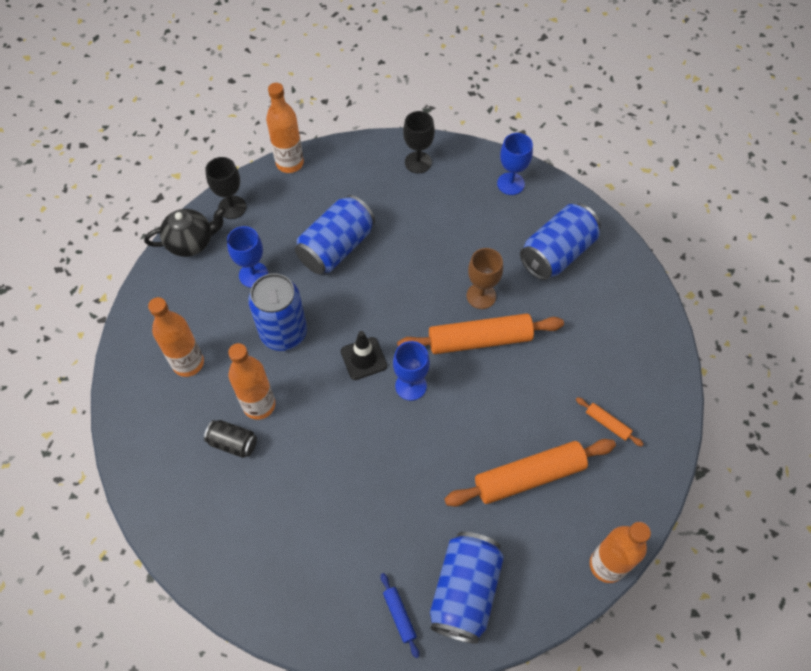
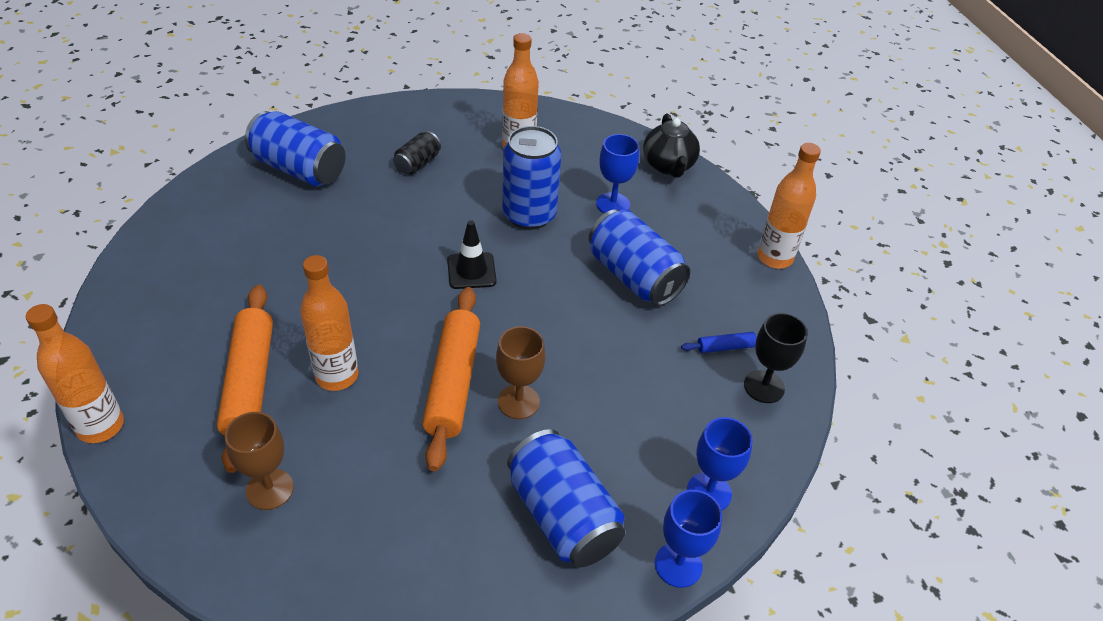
camera: 100 degrees right, 15 degrees down
black goblet [205,157,246,219] -> none
orange bottle [228,343,275,420] -> orange bottle moved to [300,255,358,391]
blue rolling pin [381,573,419,658] -> blue rolling pin moved to [681,332,757,353]
blue goblet [393,341,430,401] -> blue goblet moved to [655,490,722,588]
blue can [430,532,504,644] -> blue can moved to [245,111,346,186]
orange rolling pin [576,397,643,447] -> brown goblet [225,412,294,510]

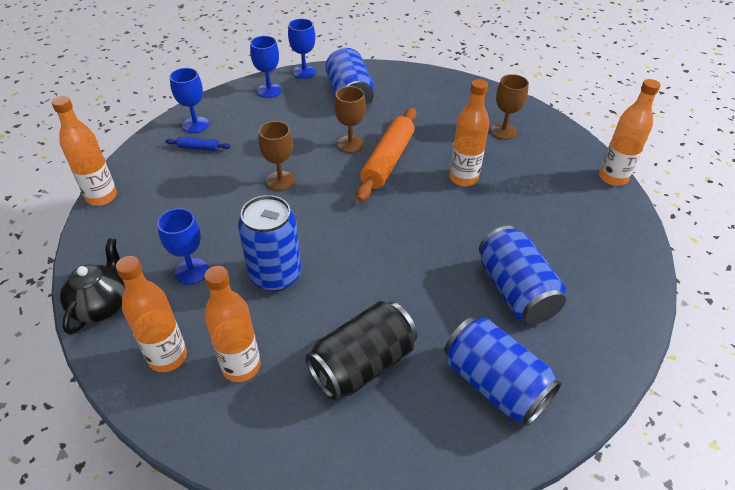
camera: 160 degrees left, 0 degrees up
orange rolling pin [217,285,273,473] -> none
black can [393,131,441,175] -> black can [305,301,417,400], size x1.87
black traffic cone [447,220,496,289] -> none
blue can [589,209,690,306] -> blue can moved to [479,226,566,324]
black goblet [744,313,808,403] -> blue goblet [170,68,209,133]
none -> orange bottle [116,256,187,372]
none -> brown goblet [259,121,295,191]

